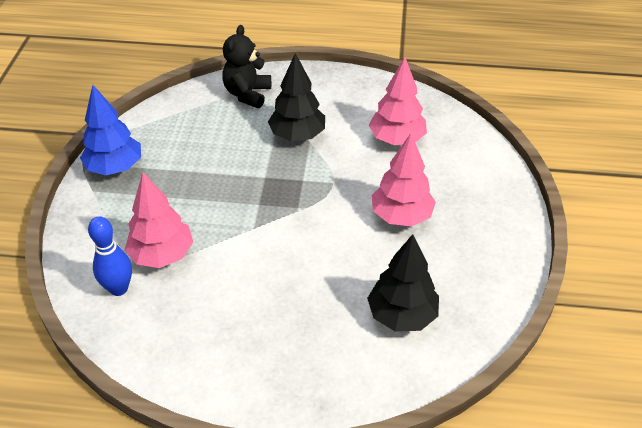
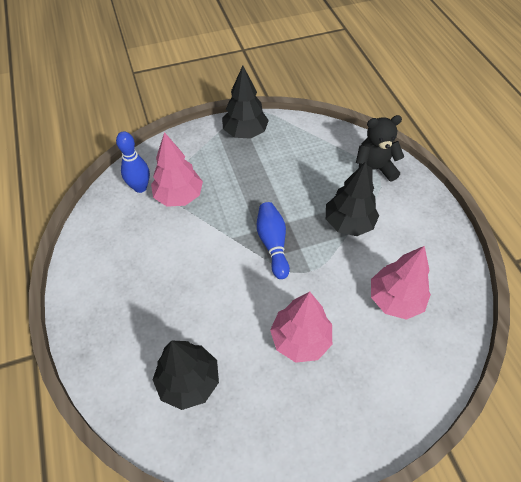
camera: 65 degrees right, 10 degrees up
blue tree [80,85,141,175] -> black tree [222,66,269,139]
none -> blue bowling pin [257,202,290,279]

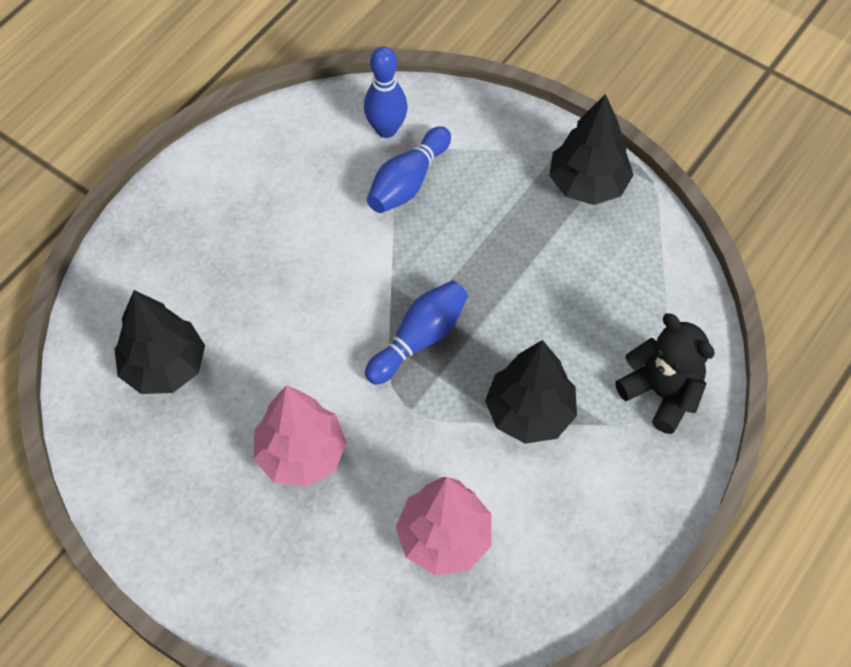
camera: 55 degrees right, 5 degrees up
pink tree [151,132,203,207] -> blue bowling pin [367,126,451,213]

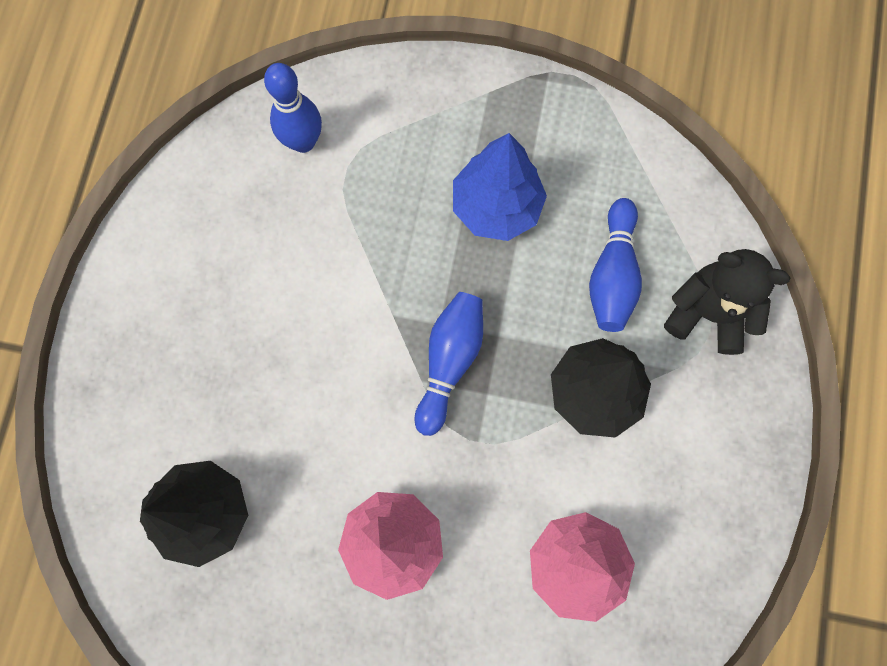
camera: 25 degrees left, 15 degrees up
blue bowling pin [367,126,451,213] -> blue bowling pin moved to [589,198,642,332]
black tree [549,94,633,205] -> none
none -> blue tree [453,133,547,241]

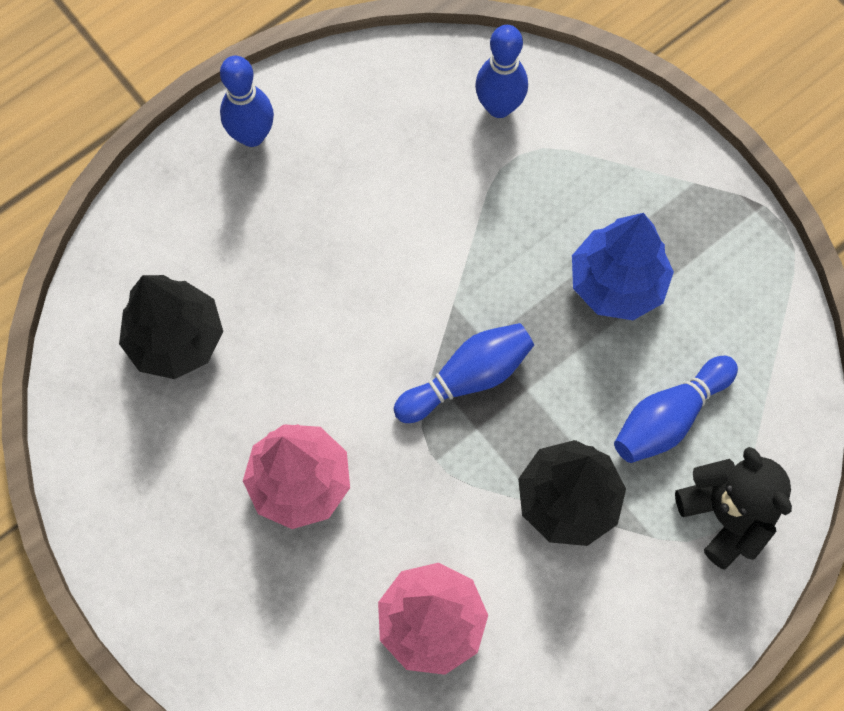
camera: 40 degrees right, 5 degrees down
none -> blue bowling pin [220,56,274,147]

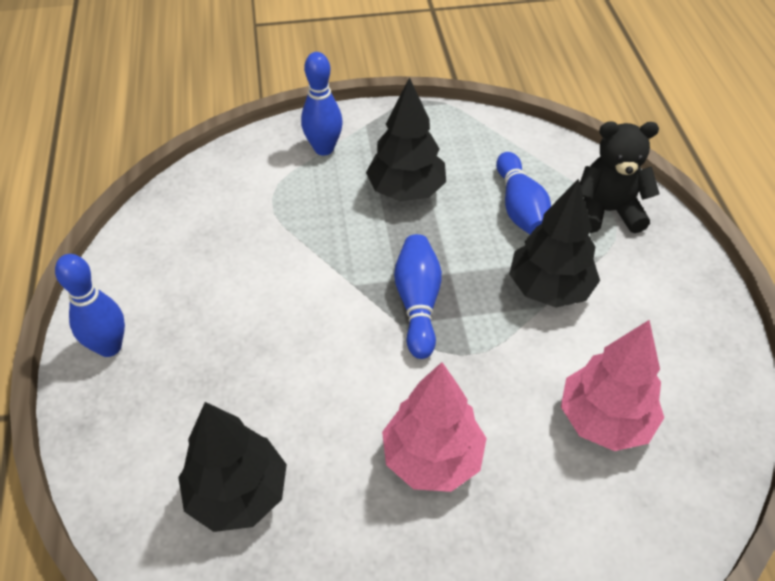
camera: 60 degrees left, 20 degrees down
blue bowling pin [475,25,528,118] -> blue bowling pin moved to [301,52,343,156]
blue tree [572,213,674,320] -> black tree [366,77,446,202]

